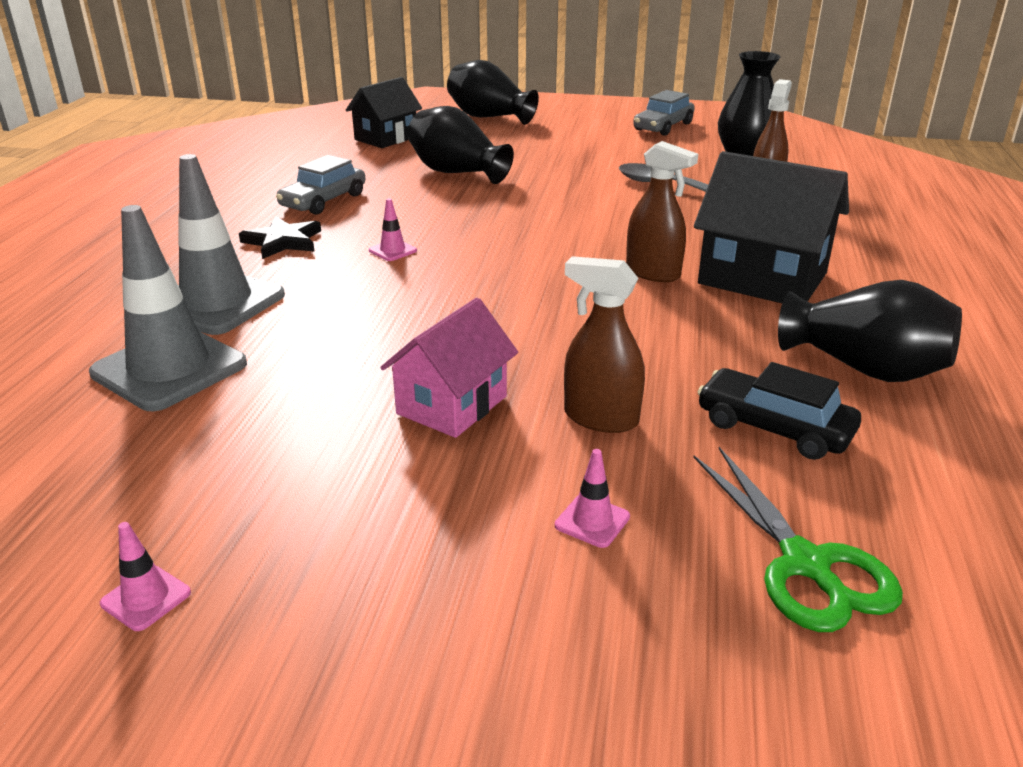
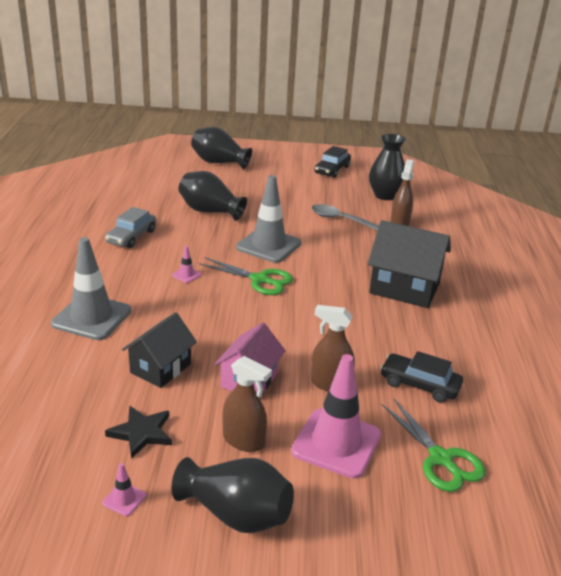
camera: 10 degrees left, 0 degrees up
grey traffic cone [89,205,247,411] -> grey traffic cone moved to [236,175,301,263]
black star [239,217,321,259] -> black star moved to [105,406,172,459]
black house [346,77,422,148] -> black house moved to [122,312,197,388]
pink traffic cone [555,449,630,548] -> pink traffic cone [291,354,381,479], size x2.47
brown spray bottle [626,141,698,282] -> brown spray bottle moved to [222,356,272,452]
grey car [633,90,695,136] -> black car [314,146,351,178]
black vase [778,280,962,382] -> black vase moved to [172,457,294,533]
none -> green scissors [198,257,293,295]

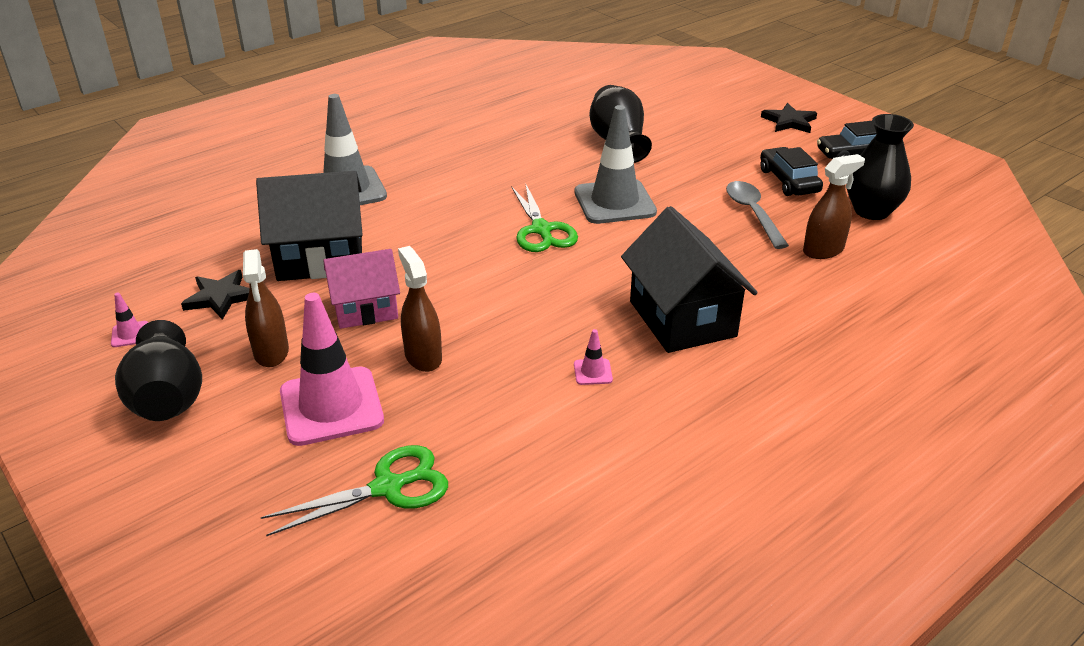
camera: 50 degrees right, 5 degrees up
grey car [105,207,156,248] -> none
black house [122,312,197,388] -> black house [256,171,363,281], size x1.53
pink traffic cone [172,246,202,283] -> pink traffic cone moved to [574,329,613,385]
black vase [191,127,252,169] -> none
black car [380,351,463,403] -> black car moved to [760,147,823,196]
green scissors [381,399,486,492] -> green scissors turned 135 degrees counterclockwise [261,445,448,536]
none -> black star [761,103,817,133]

